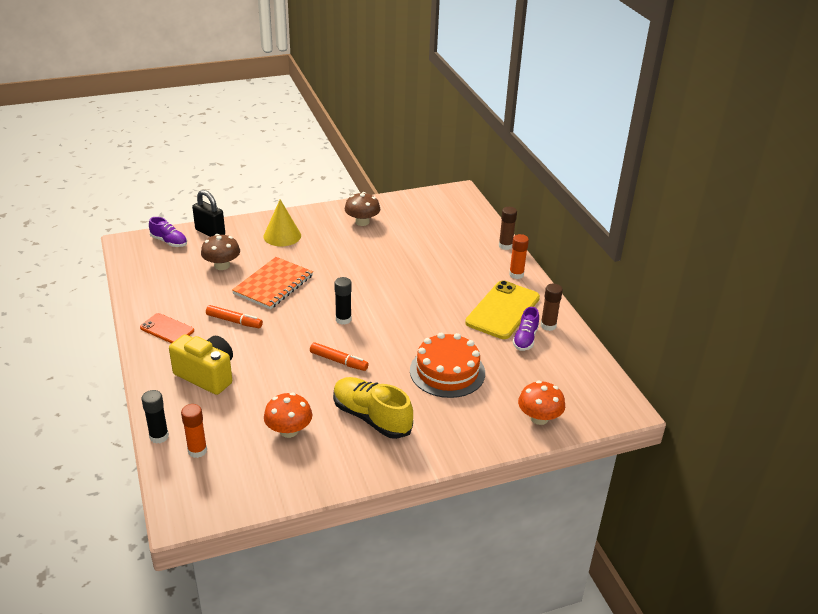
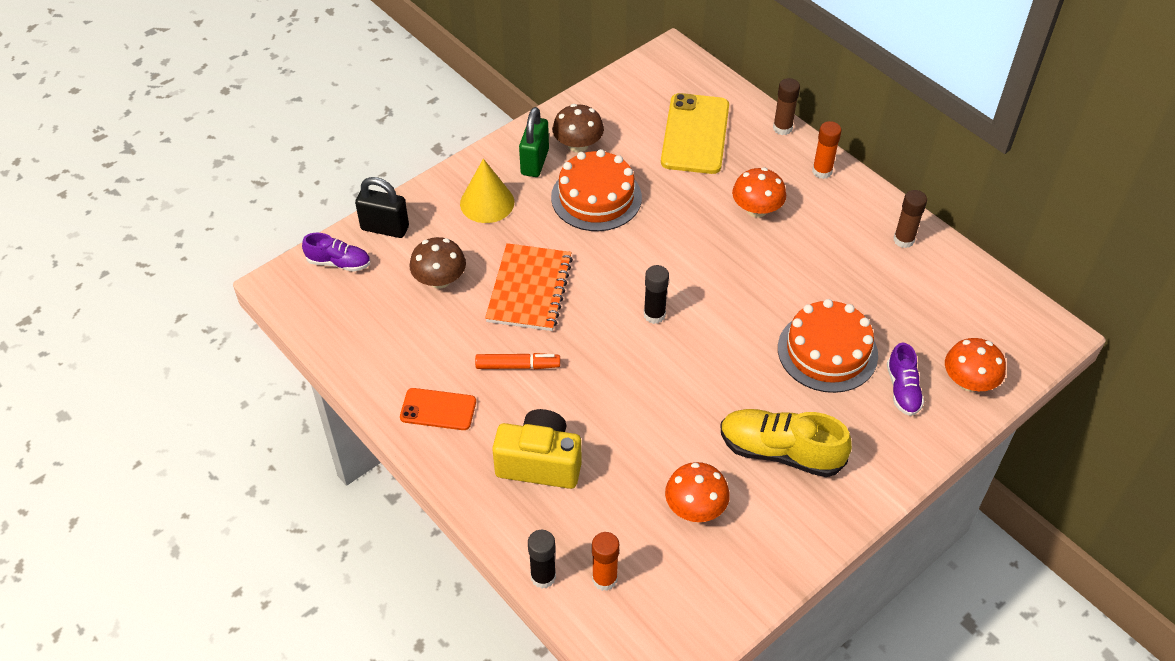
camera: 20 degrees left, 15 degrees up
orange marker [310,342,369,371] -> none
yellow phone [465,280,540,339] -> yellow phone moved to [661,93,729,174]
purple shoe [513,307,539,351] -> purple shoe moved to [887,343,924,416]
none -> green padlock [519,107,549,177]
none -> orange cake [551,149,642,231]
none -> orange mushroom [732,168,786,218]

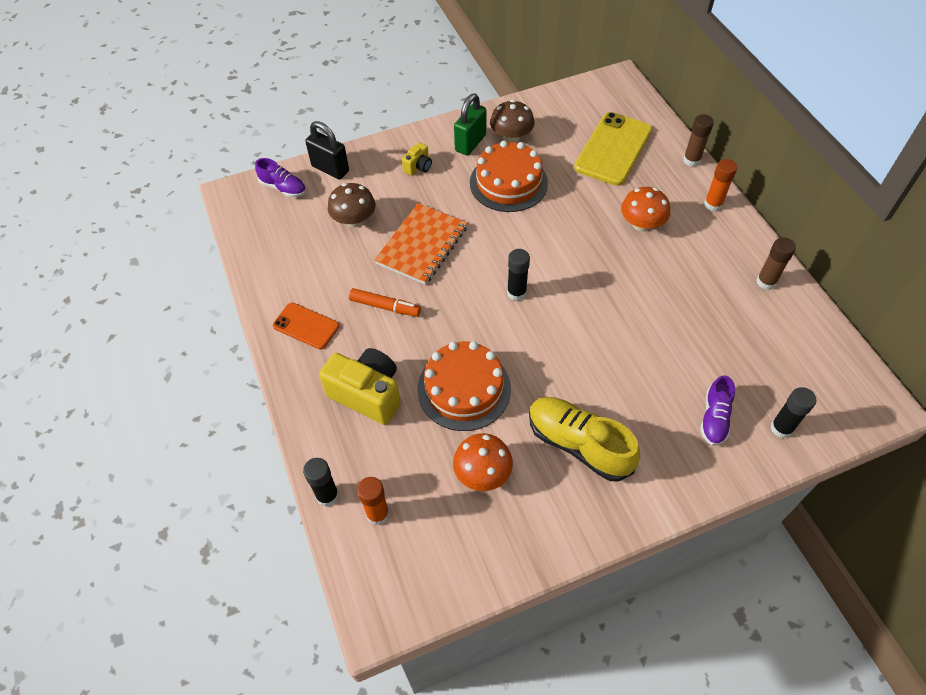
camera: 20 degrees right, 5 degrees up
yellow cone [460,159,514,223] -> yellow camera [402,142,432,176]
orange cake [778,299,878,393] -> orange cake moved to [417,341,511,431]
orange mushroom [945,338,1006,392] -> black glue stick [770,387,817,438]

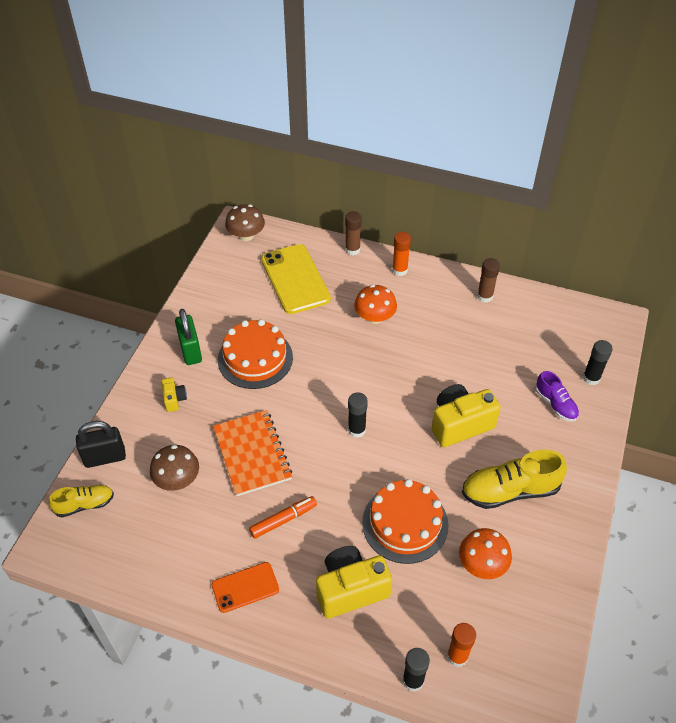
camera: 50 degrees left, 5 degrees down
purple shoe [255,158,306,197] -> yellow shoe [49,485,114,517]
brown mushroom [490,100,534,143] -> brown mushroom moved to [225,204,265,241]
none -> yellow camera [432,384,501,447]

